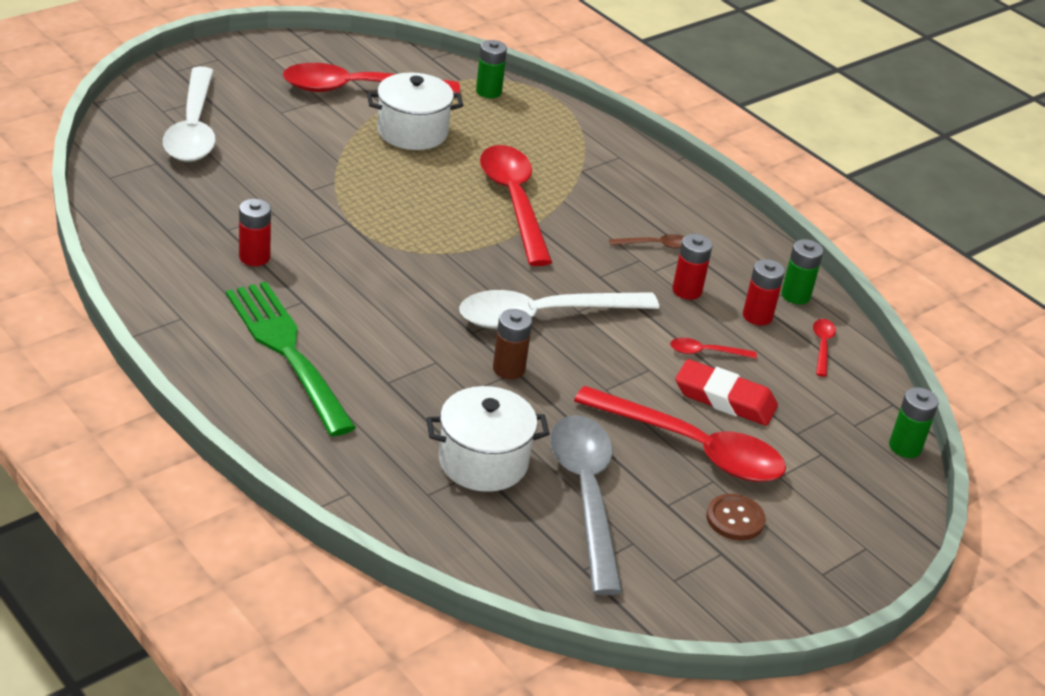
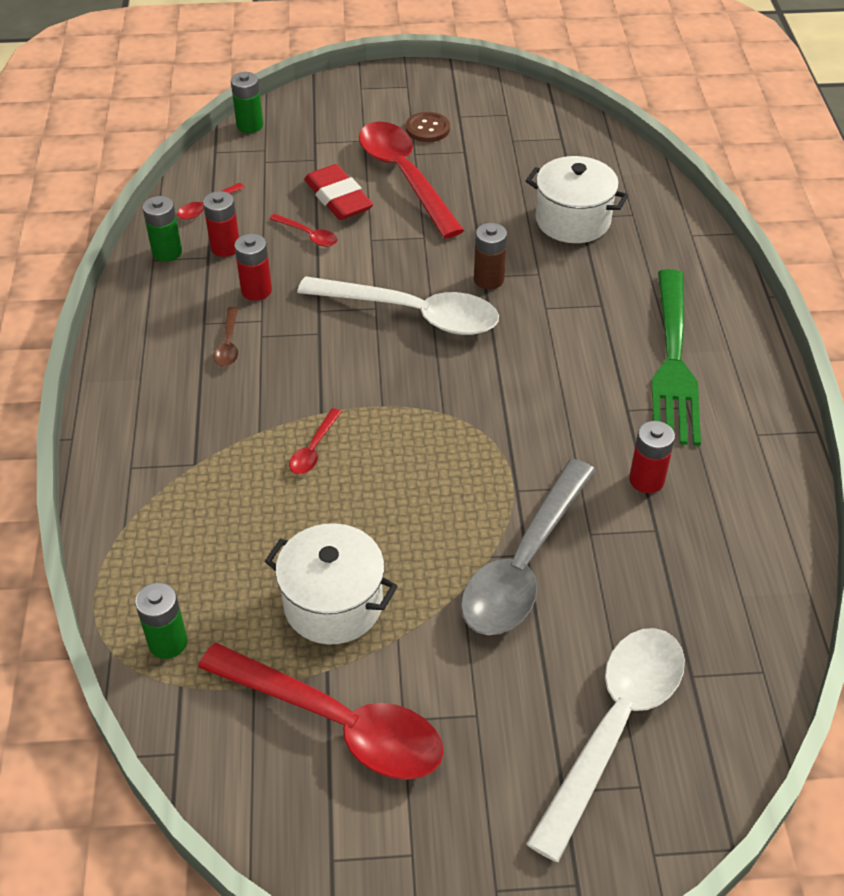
camera: 140 degrees left, 10 degrees up
red spoon [480,145,552,266] -> red spoon [289,408,341,474], size x0.42
grey spoon [550,415,623,595] -> grey spoon moved to [461,459,595,635]
brown spoon [609,234,684,249] -> brown spoon turned 120 degrees counterclockwise [213,307,238,367]

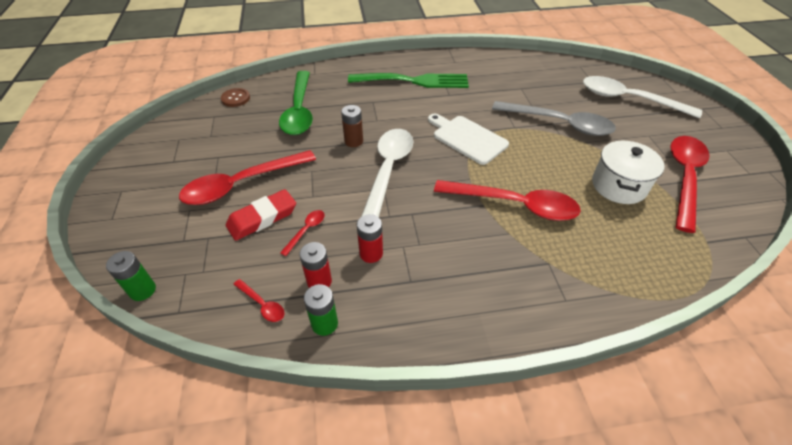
camera: 95 degrees left, 0 degrees up
green battery [135,582,188,659] -> none
brown spoon [213,307,238,367] -> none
red spoon [289,408,341,474] -> red spoon [434,180,581,221], size x2.39
brown button [406,112,450,142] -> brown button moved to [221,88,250,107]
white pot [526,156,629,243] -> green spoon [279,71,313,135]
red battery [629,421,675,493] -> none
none -> white cutting board [428,113,509,165]

